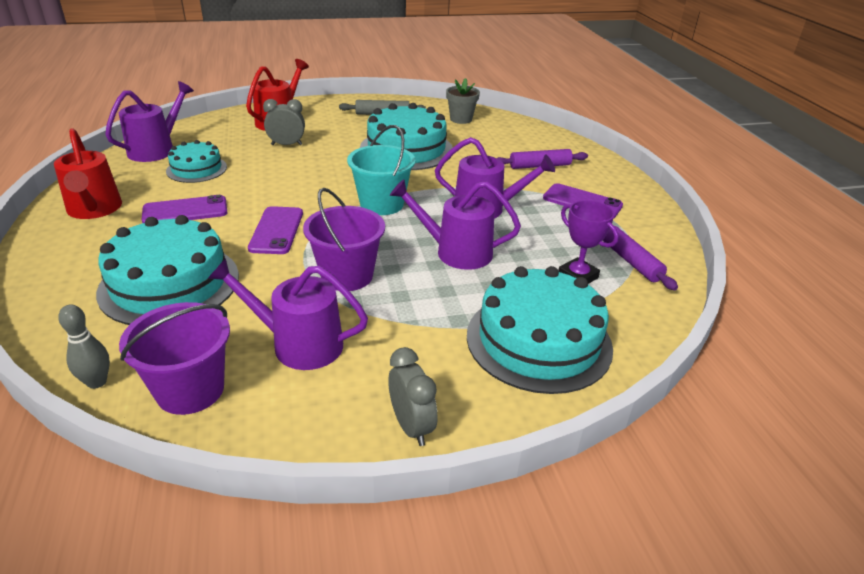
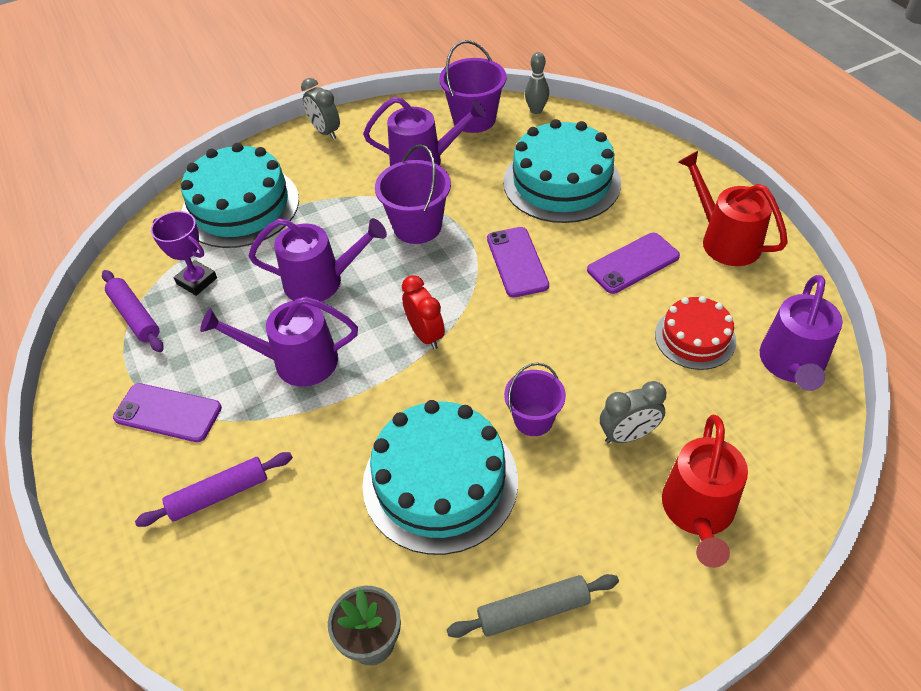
camera: 170 degrees right, 15 degrees up
turquoise cake [166,140,227,183] -> red cake [655,296,736,370]
turquoise bucket [347,125,415,215] -> red clock [402,275,445,350]
none -> purple bucket [504,363,566,436]

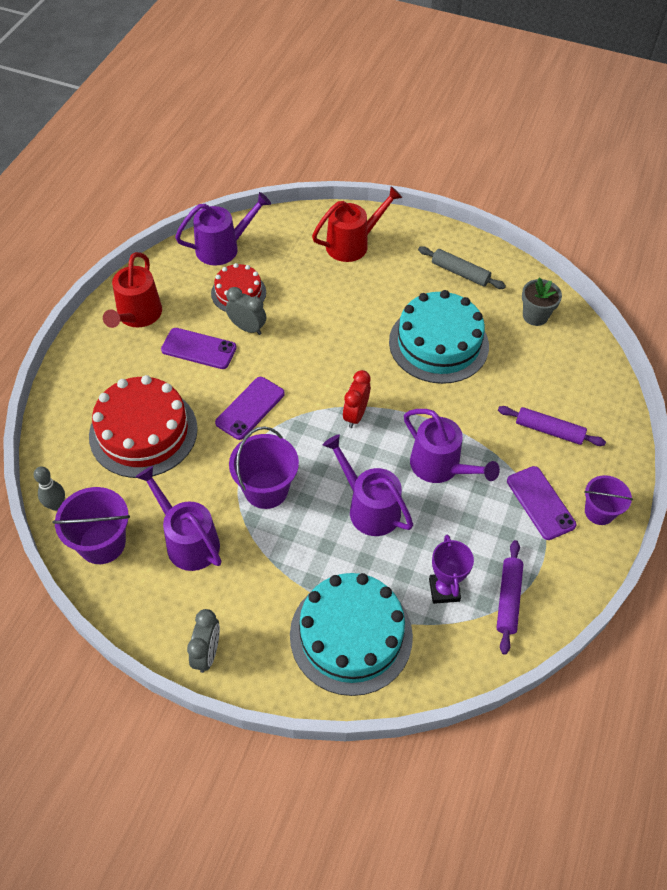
camera: 135 degrees left, 5 degrees up
turquoise cake [503,119,621,223] -> red cake [89,375,198,478]
purple bucket [504,363,566,436] -> purple bucket moved to [584,475,633,525]
grey clock [600,381,666,443] -> grey clock moved to [226,287,266,335]

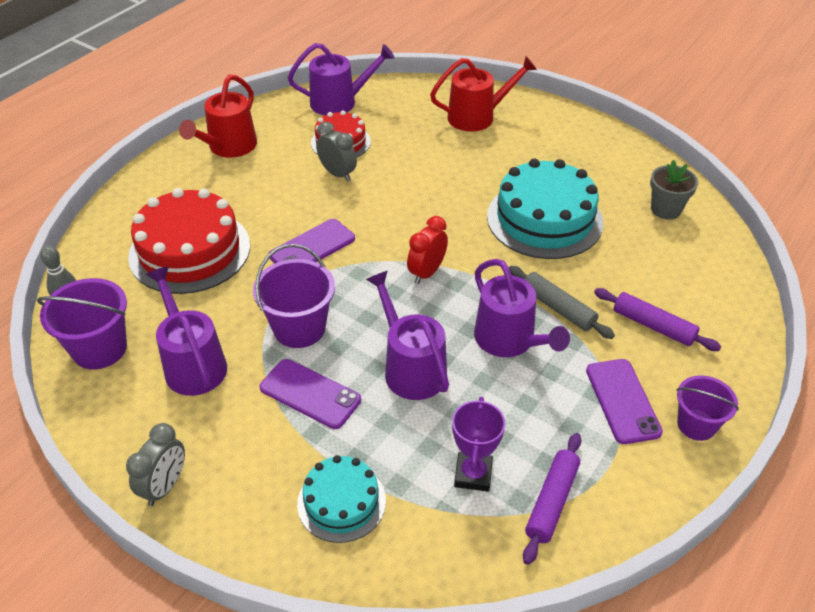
camera: 15 degrees right, 10 degrees down
purple phone [161,328,237,369] -> purple phone moved to [260,359,361,429]
turquoise cake [290,573,413,696] -> turquoise cake [297,455,386,543], size x0.57
grey rolling pin [418,246,506,289] -> grey rolling pin moved to [509,266,615,339]

